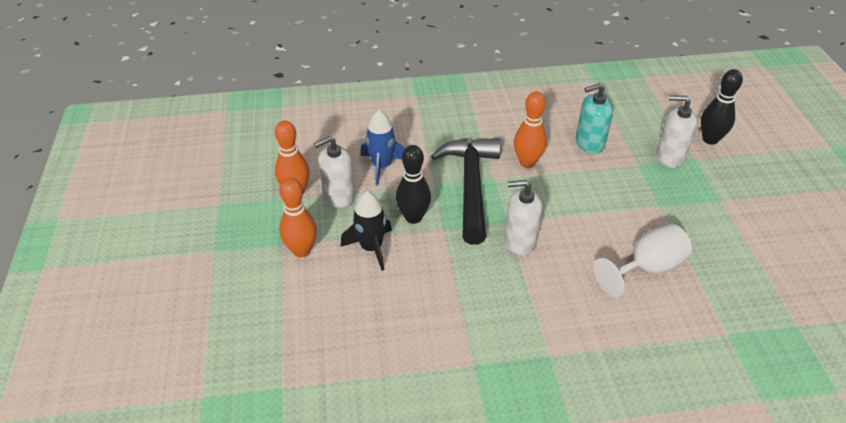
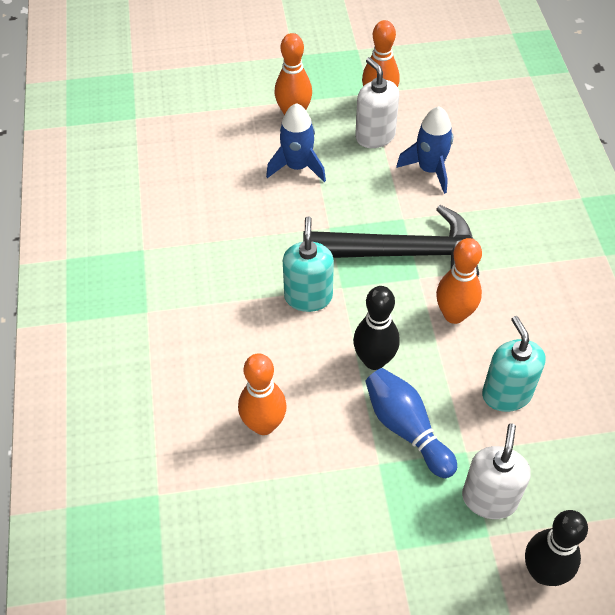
camera: 90 degrees right, 10 degrees up
black rocket [341,191,392,271] -> blue rocket [266,103,326,182]
black bowling pin [396,145,431,224] -> black bowling pin moved to [353,286,400,370]
white soap dispenser [504,180,542,256] -> turquoise soap dispenser [283,216,334,312]
white goblet [594,224,692,298] -> orange bowling pin [238,353,287,435]
none -> blue bowling pin [365,368,457,478]

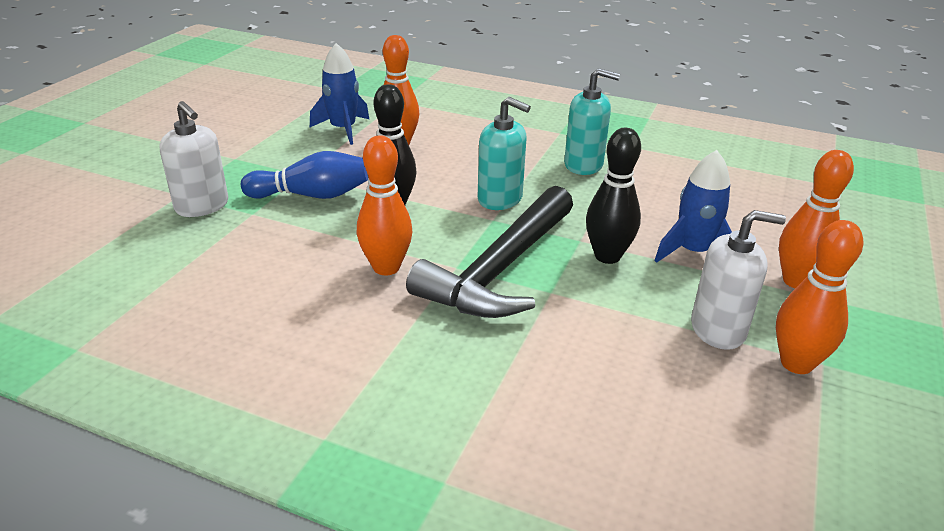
camera: 120 degrees right, 20 degrees down
blue rocket [396,106,453,194] -> blue rocket moved to [310,43,369,145]
turquoise soap dispenser [482,316,545,412] -> turquoise soap dispenser moved to [564,68,620,175]
black bowling pin [525,510,588,586] -> black bowling pin moved to [586,128,641,264]

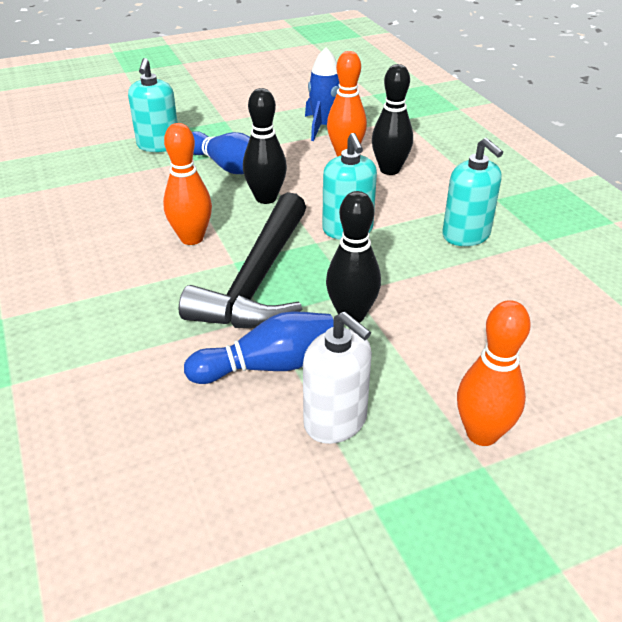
camera: 45 degrees right, 5 degrees up
white soap dispenser [160,101,228,217] -> turquoise soap dispenser [128,58,178,152]
black hammer [406,186,573,318] -> black hammer turned 60 degrees counterclockwise [179,192,306,328]
blue rocket [655,150,732,263] -> none
orange bowling pin [776,220,863,374] -> none
none -> blue bowling pin [184,311,334,384]
none -> black bowling pin [372,64,413,175]

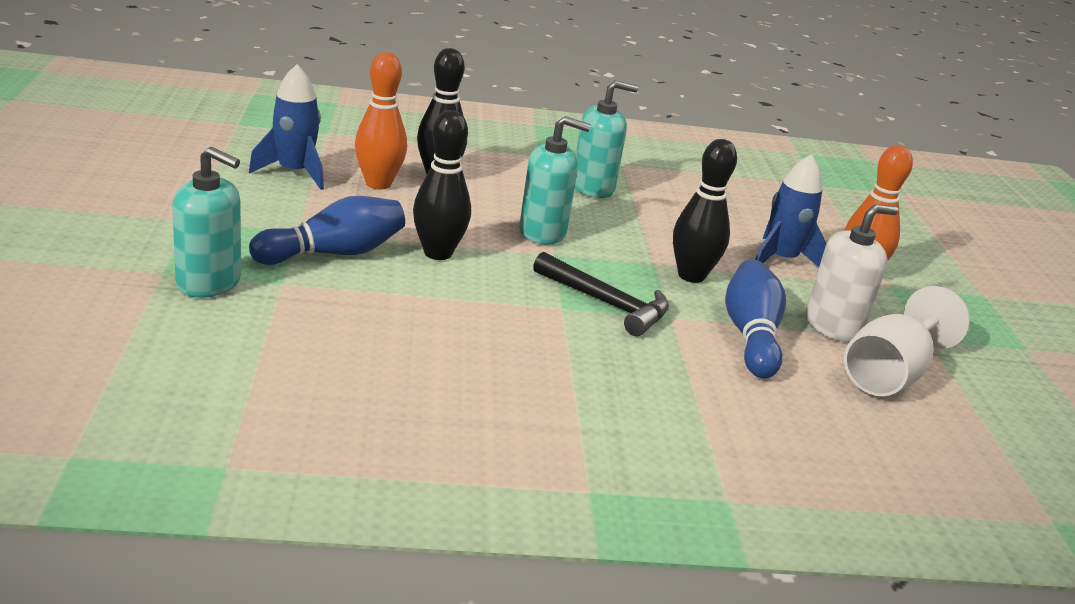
camera: 75 degrees left, 10 degrees down
orange bowling pin [163,123,212,245] -> none
black hammer [179,192,306,328] -> black hammer [533,252,669,336], size x0.60
none -> blue rocket [755,154,826,267]
none -> white goblet [844,286,970,396]

